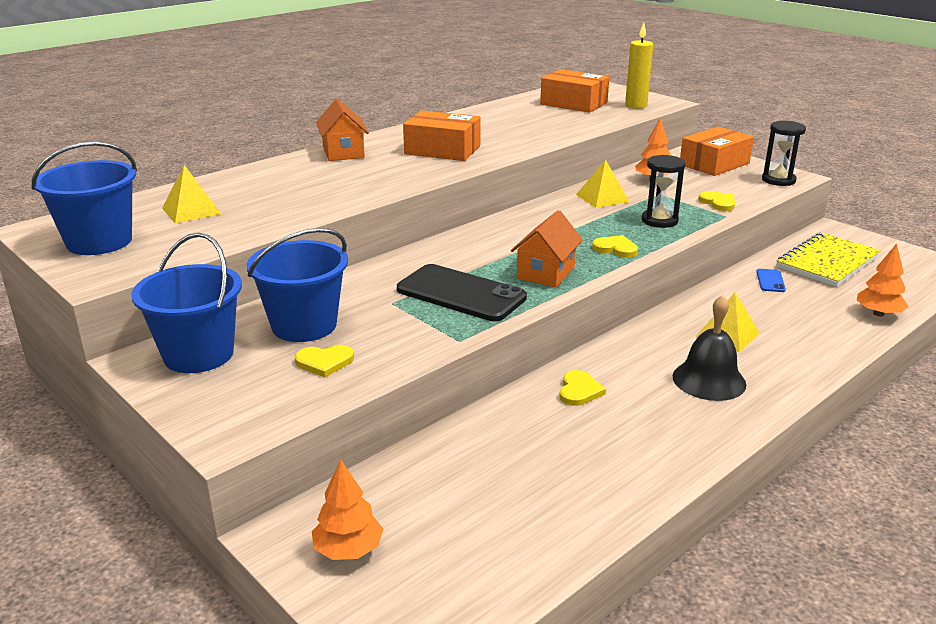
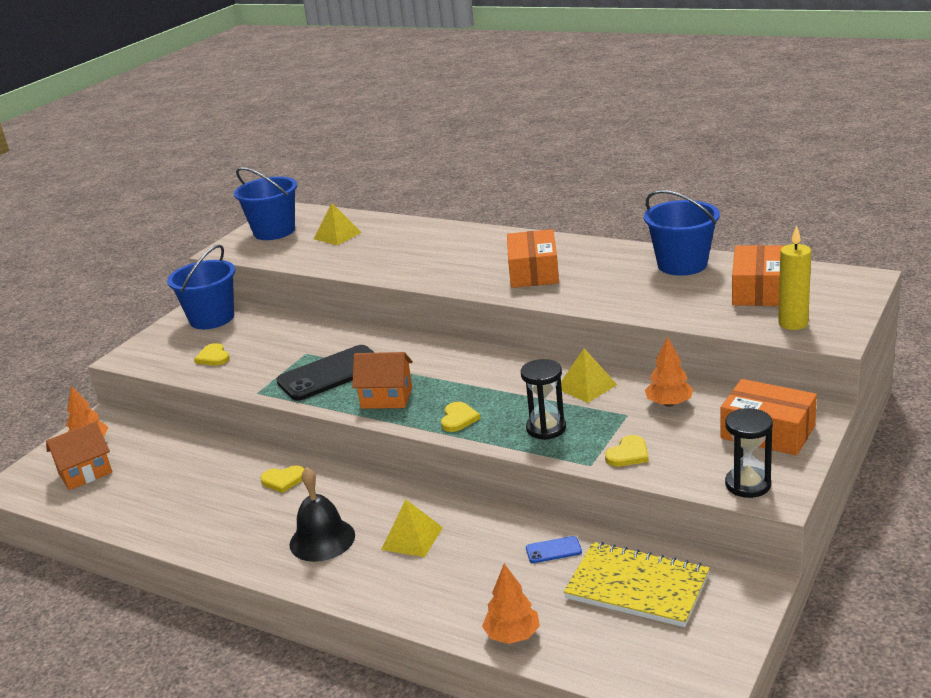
camera: 75 degrees right, 0 degrees up
blue bucket [247,228,348,342] -> blue bucket moved to [644,190,720,276]
orange house [316,99,369,161] -> orange house moved to [46,421,112,490]
black phone [397,264,527,321] -> black phone turned 45 degrees clockwise [276,345,375,401]

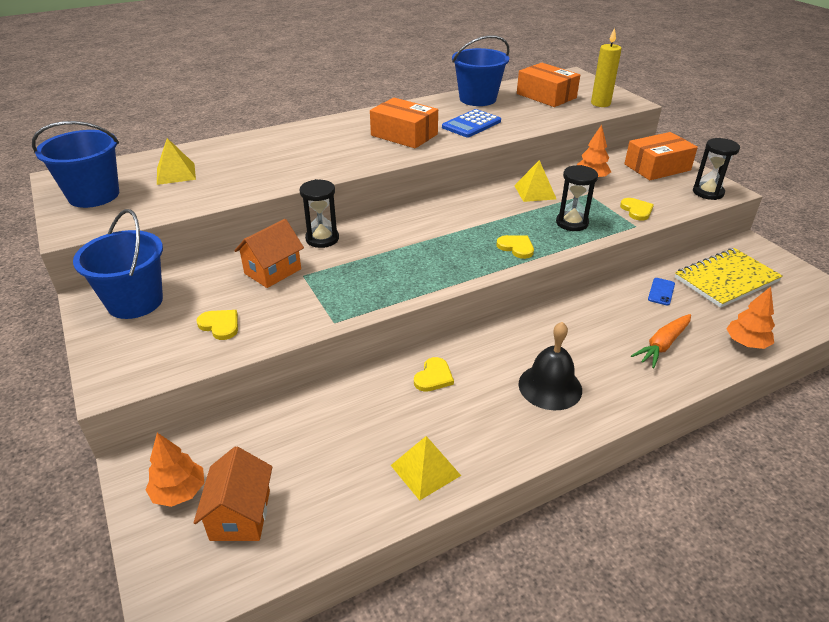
camera: 60 degrees left, 10 degrees up
yellow heart [194,343,230,366] -> yellow heart turned 150 degrees counterclockwise [197,310,238,340]
black phone [276,345,375,401] -> none
orange house [352,352,413,409] -> orange house moved to [234,219,304,288]
yellow pyramid [381,499,443,557] -> yellow pyramid moved to [391,436,461,501]
none -> black hourglass [300,179,339,248]
none -> blue calculator [442,109,501,137]
none -> orange carrot [631,314,691,368]

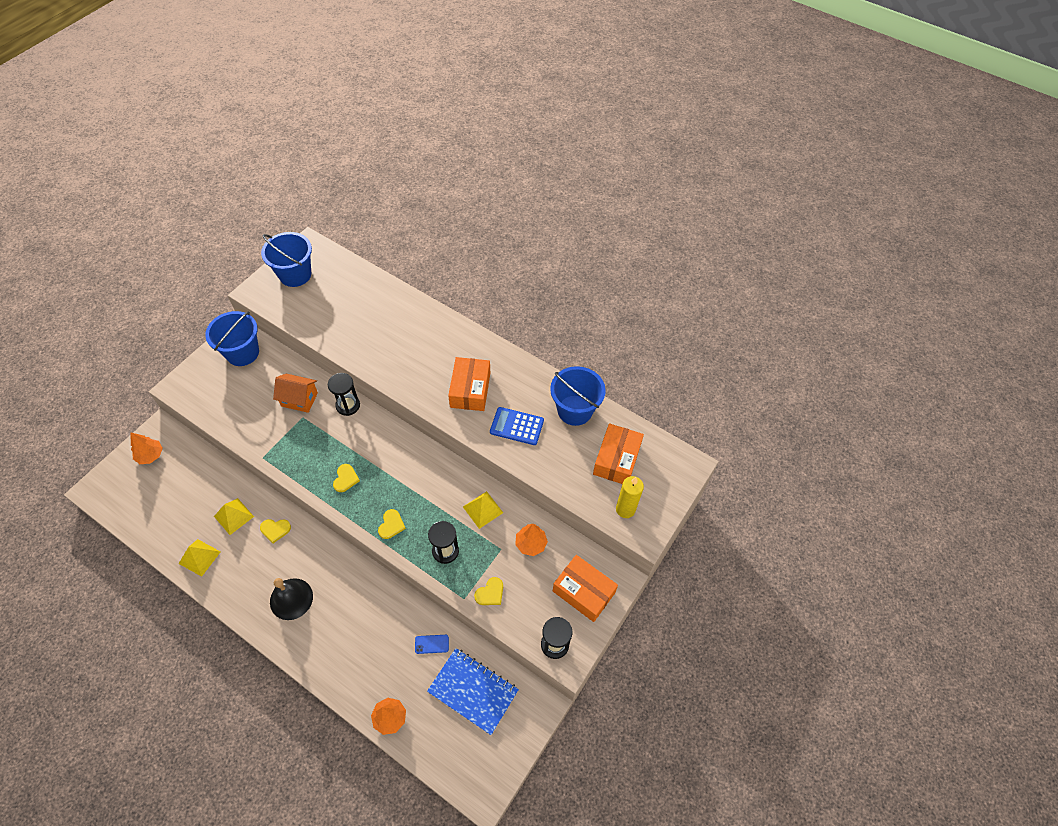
camera: 60 degrees right, 20 degrees up
yellow pyramid [157,138,196,185] -> yellow pyramid moved to [214,498,254,535]
orange house [193,446,272,541] -> none
yellow heart [197,310,238,340] -> yellow heart moved to [333,464,360,492]
orange carrot [631,314,691,368] -> none
yellow notebook [675,248,783,308] -> blue notebook [427,648,519,735]

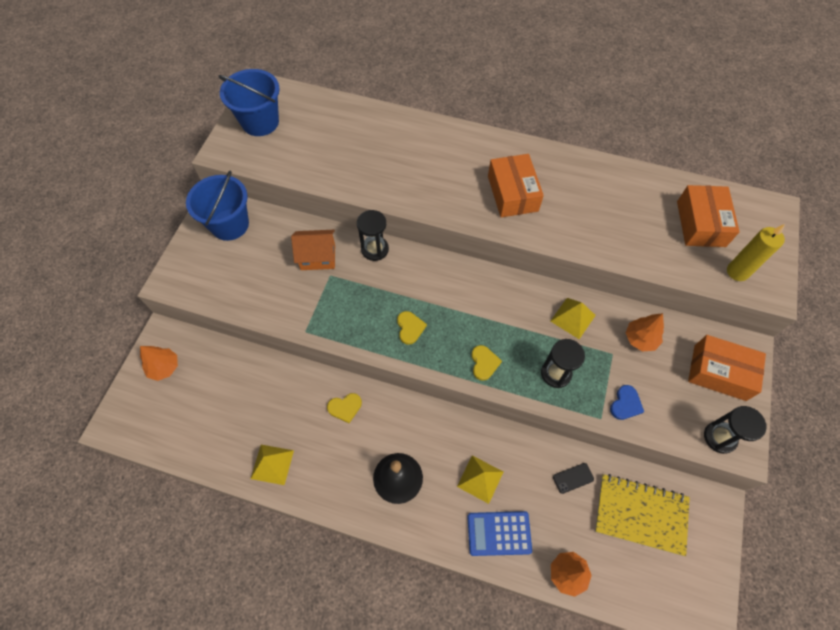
camera: 15 degrees left, 5 degrees up
yellow pyramid [214,498,254,535] -> yellow pyramid moved to [457,455,503,504]
blue phone [415,635,449,654] -> black phone [553,463,594,494]
blue notebook [427,648,519,735] -> yellow notebook [595,474,690,556]
yellow heart [474,577,503,605] -> blue heart [610,385,644,420]
blue calculator [490,407,544,445] -> blue calculator moved to [467,511,532,556]
blue bucket [550,366,606,426] -> none

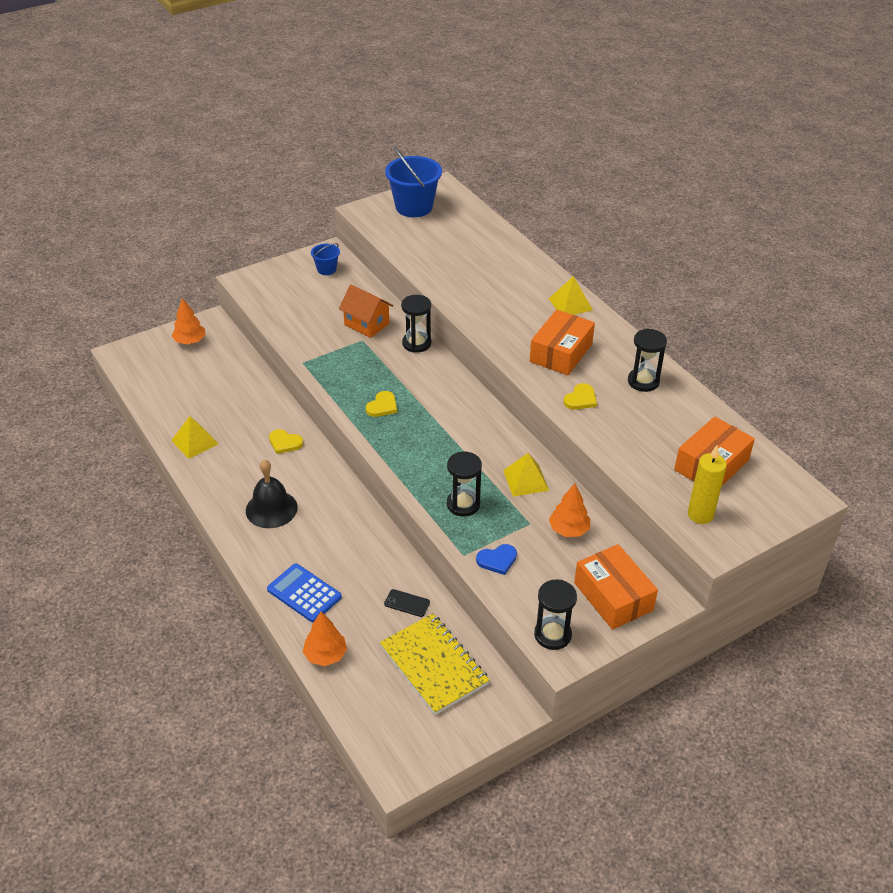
camera: 40 degrees right, 20 degrees down
blue bucket [186,171,249,241] -> blue bucket [311,243,340,275], size x0.51
yellow pyramid [457,455,503,504] -> yellow pyramid moved to [549,276,593,315]
yellow heart [471,345,502,381] -> yellow heart moved to [564,383,597,410]
none -> black hourglass [628,329,667,392]

